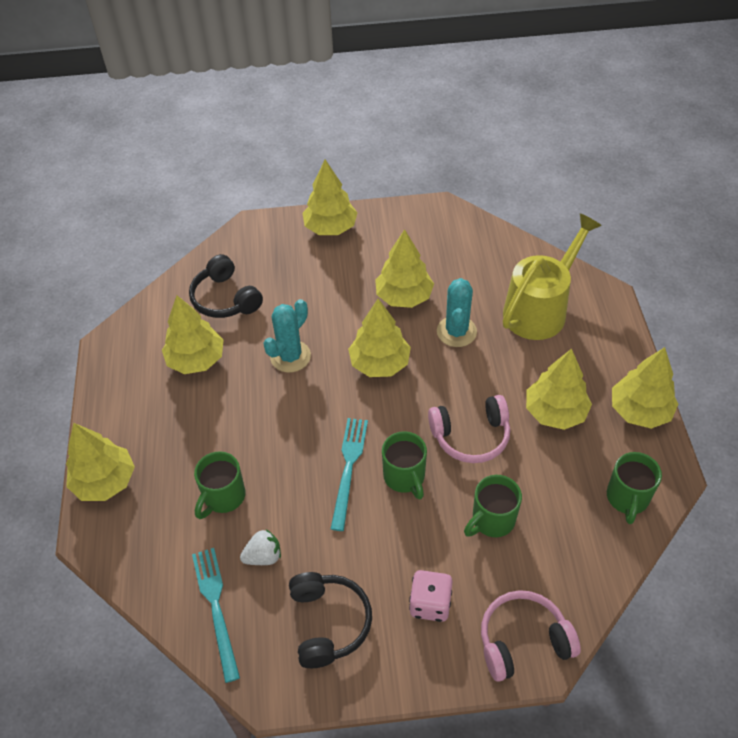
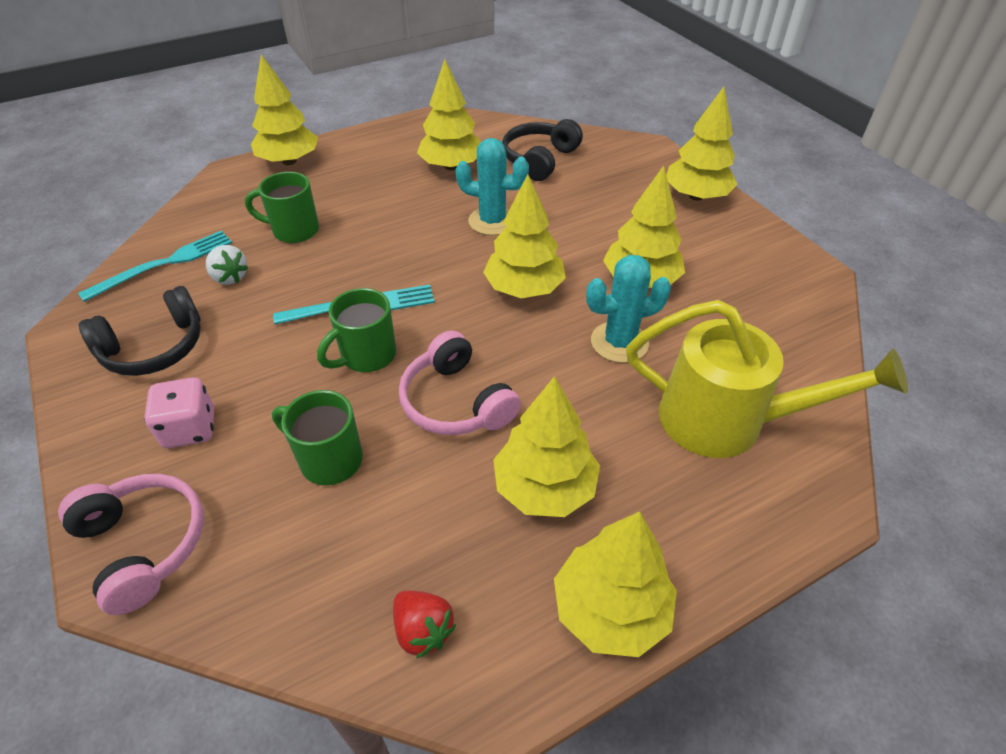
camera: 65 degrees right, 5 degrees down
green mug [607,452,662,524] -> red strawberry [393,591,456,659]

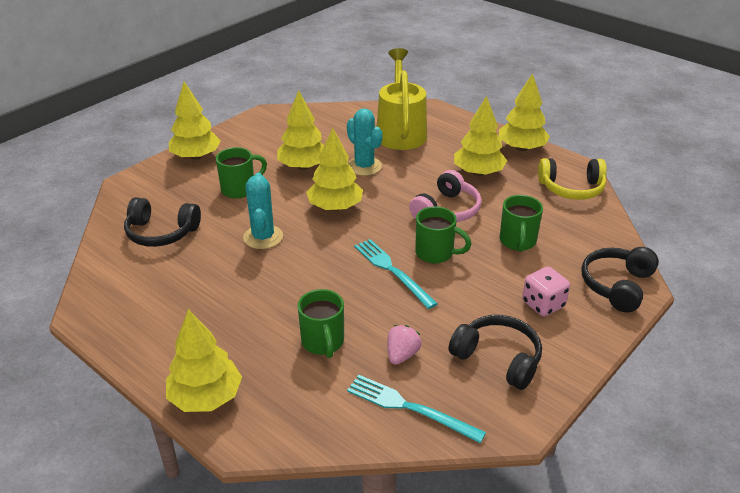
camera: 110 degrees left, 10 degrees down
pink headphones [58,474,204,615] -> black headphones [581,247,659,313]
white strawberry [206,245,248,284] -> pink strawberry [387,325,421,365]
red strawberry [393,591,456,659] -> yellow headphones [538,158,607,200]
yellow tree [417,59,481,170] -> none
none -> green mug [216,147,267,198]

